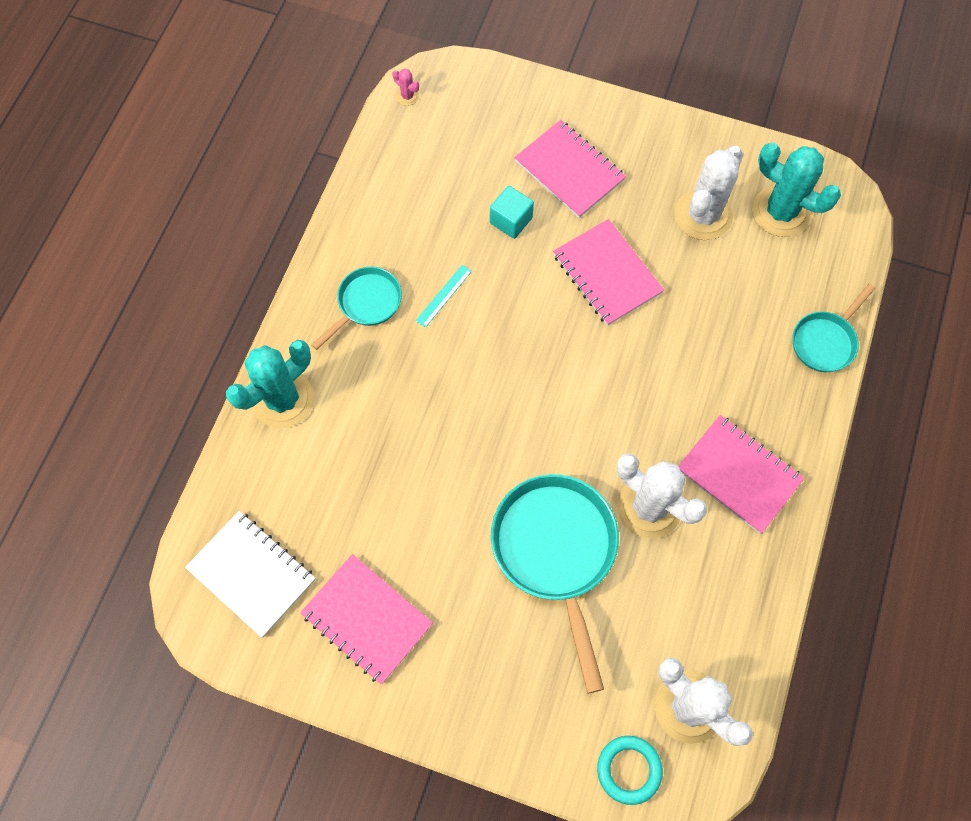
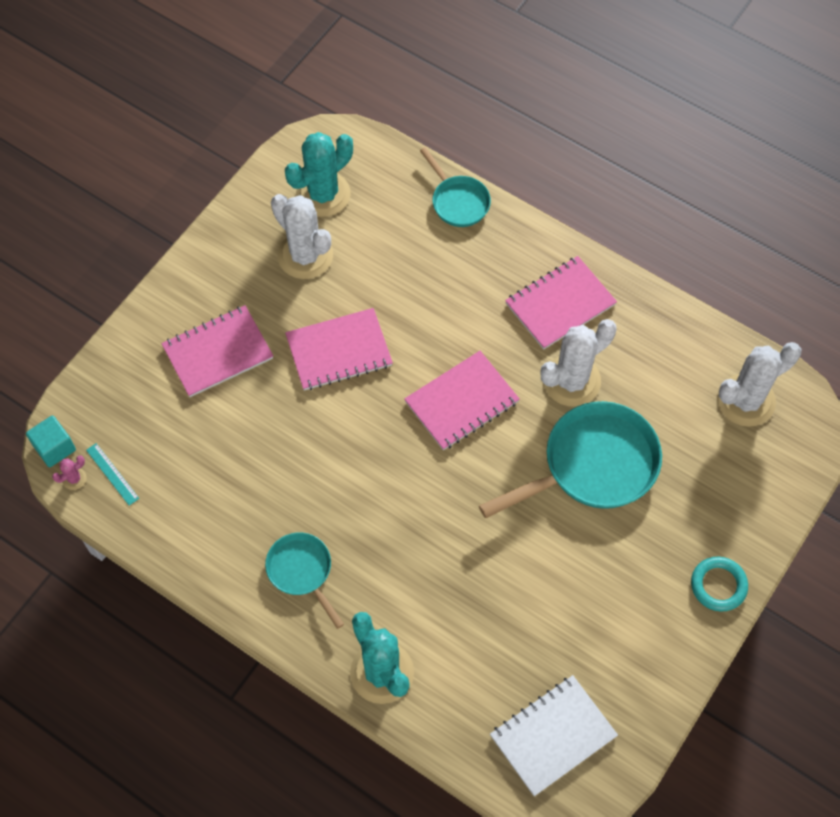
camera: 75 degrees left, 5 degrees down
pink notebook [300,554,433,685] -> pink notebook moved to [404,351,520,450]
turquoise ruler [416,265,472,328] -> turquoise ruler moved to [86,443,139,506]
turquoise cube [490,186,534,239] -> turquoise cube moved to [26,415,76,467]
turquoise pan [491,474,619,693] -> turquoise pan turned 150 degrees clockwise [479,401,662,518]
turquoise ring [597,736,663,805] -> turquoise ring moved to [691,557,748,611]

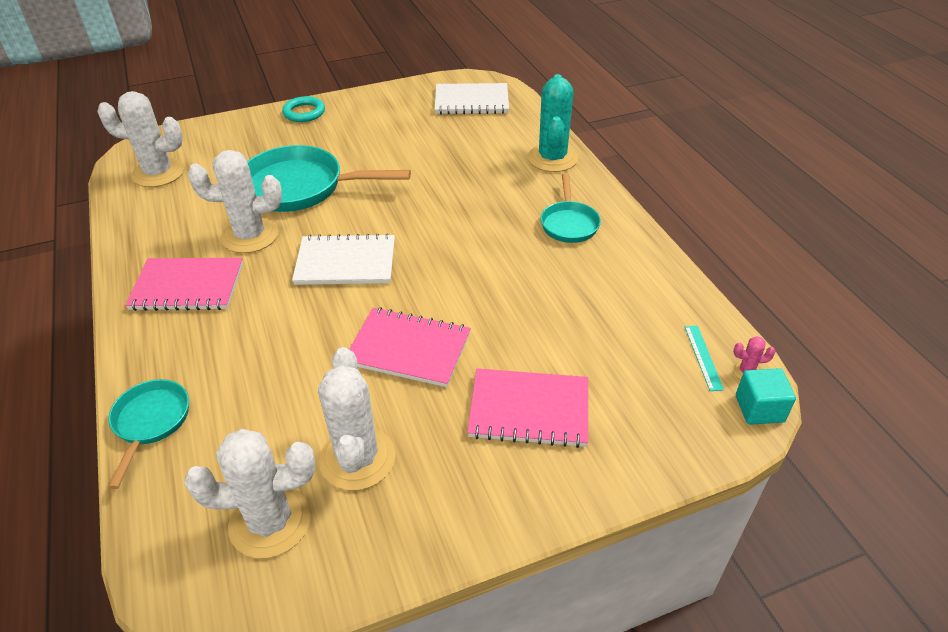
camera: 145 degrees left, 20 degrees down
turquoise cactus [285,132,353,217] -> white cactus [184,429,315,558]
pink notebook [404,351,520,450] -> white notebook [292,233,395,285]

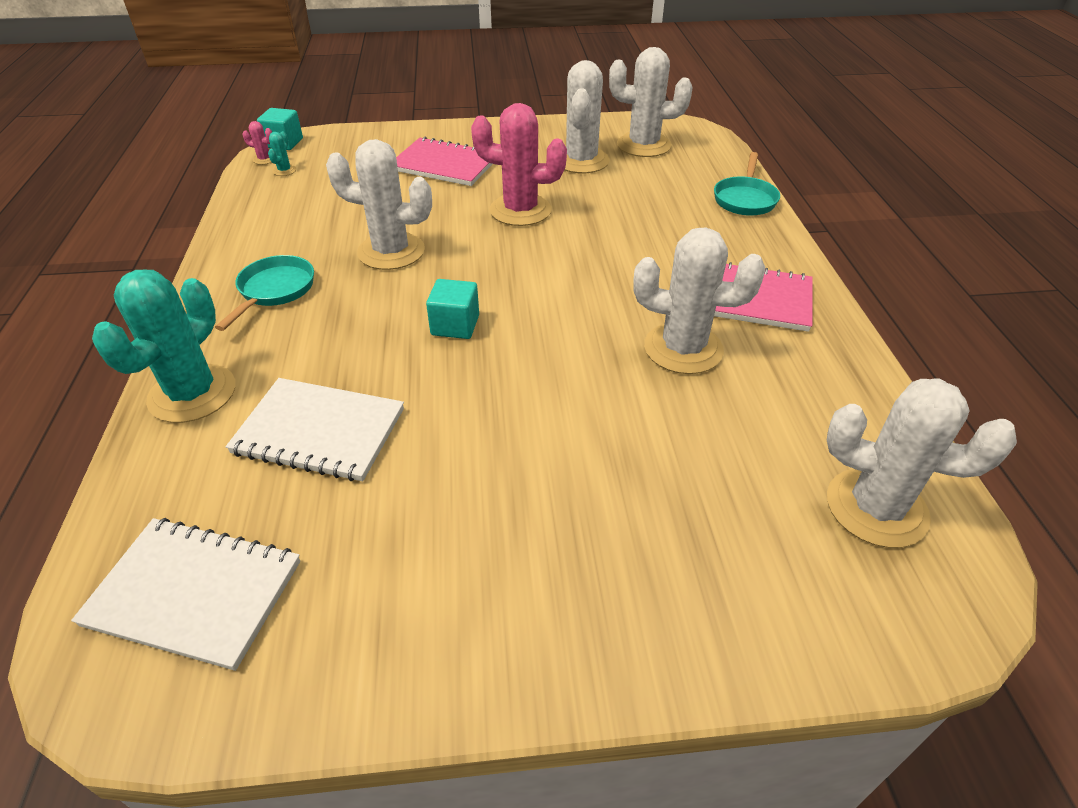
camera: 165 degrees left, 0 degrees up
turquoise pan [247,145,411,212] -> none
turquoise ring [282,96,325,122] -> none
white notebook [292,233,395,285] -> white notebook moved to [226,378,404,481]
pink notebook [349,307,471,387] -> pink cactus [471,103,567,226]
turquoise ruler [685,326,724,391] -> turquoise cactus [268,131,296,176]
none -> white cactus [326,139,432,270]
none -> turquoise cube [426,279,479,339]

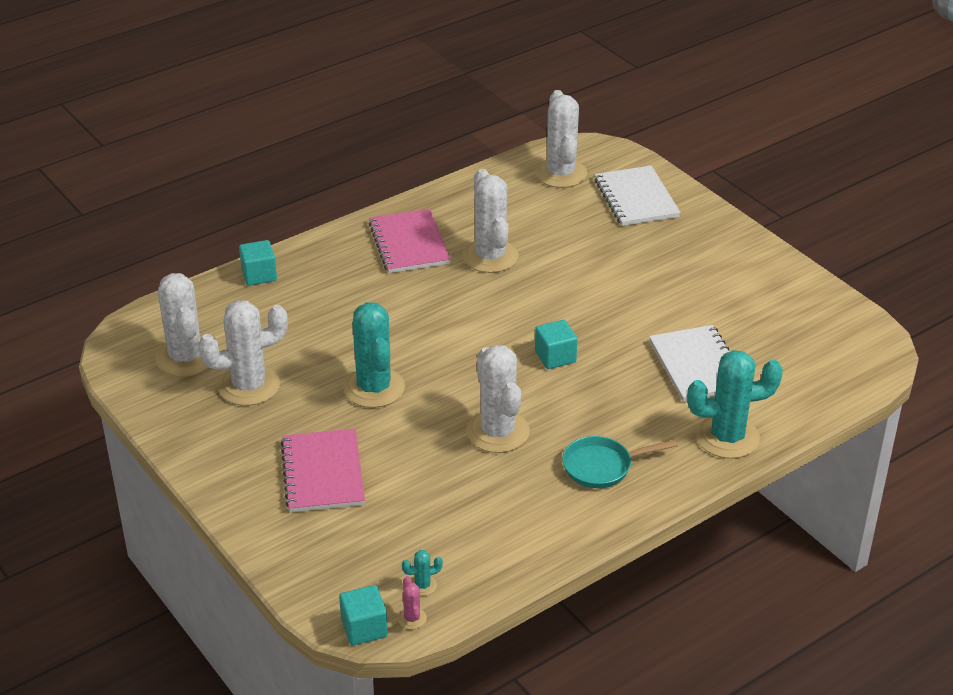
camera: 120 degrees left, 5 degrees down
white notebook [71,518,300,671] -> white notebook moved to [595,166,681,226]
pink cactus [471,103,567,226] -> turquoise cactus [343,302,405,408]
turquoise pan [714,152,780,216] -> turquoise cube [239,240,277,286]

